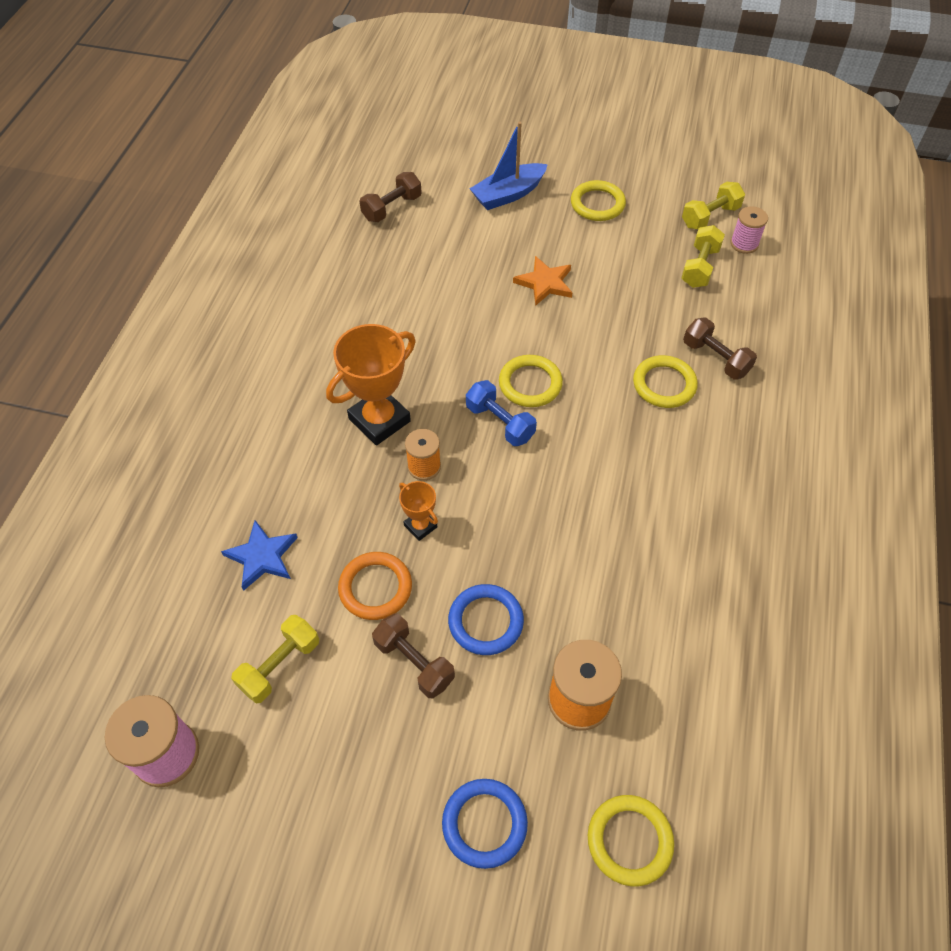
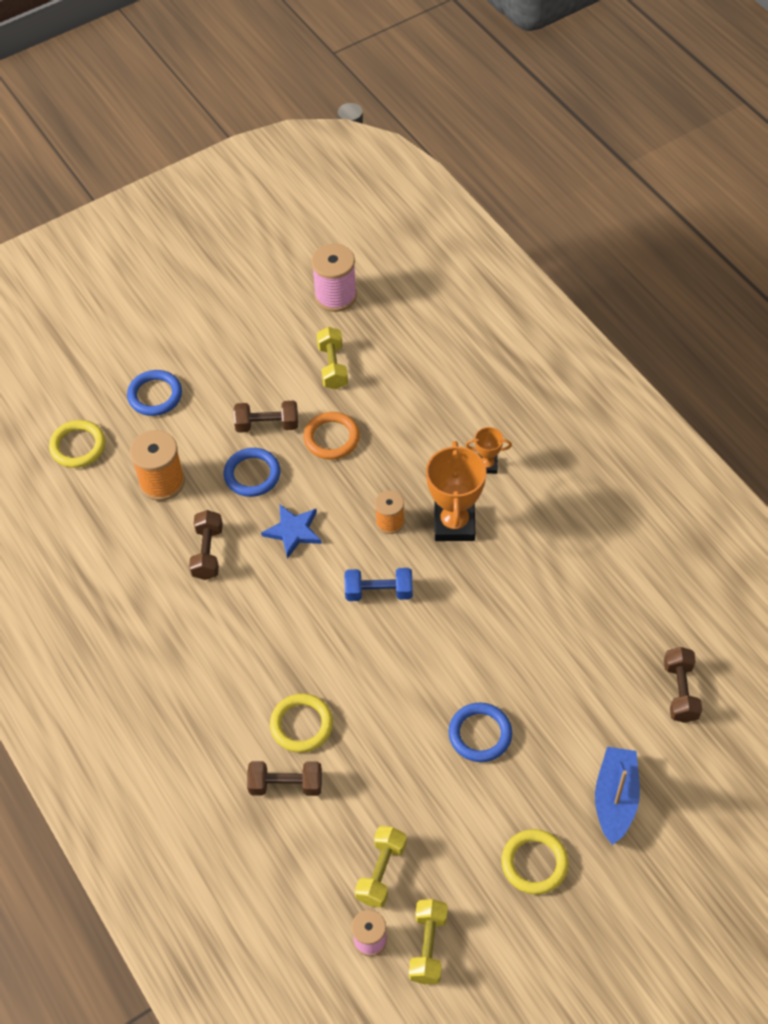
camera: 135 degrees right, 0 degrees up
blue star [221,520,298,591] -> blue star moved to [261,505,322,559]
orange trophy [399,481,438,541] -> orange trophy moved to [466,427,512,474]
yellow ring [499,355,563,407] -> none
orange star [513,256,573,306] -> blue ring [449,703,512,762]
yellow dumbbell [682,225,725,288] -> yellow dumbbell turned 45 degrees clockwise [355,826,407,908]
none -> brown dumbbell [189,510,223,580]

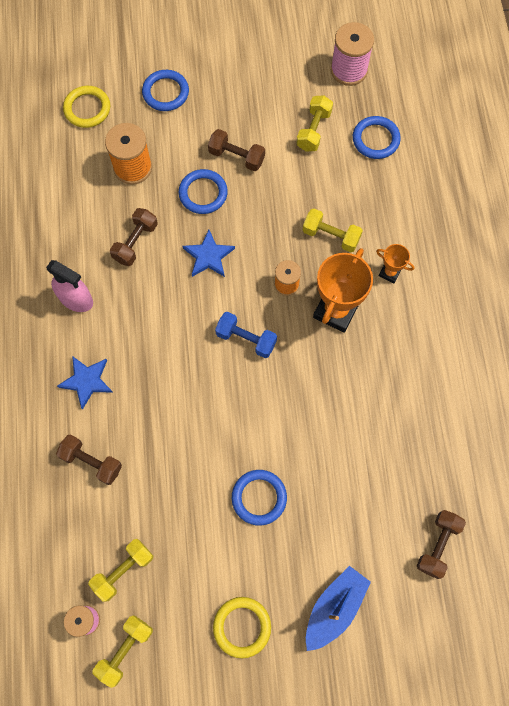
camera: 25 degrees right, 15 degrees up
yellow ring [270,694,333,753] -> none
orange ring [304,412,360,460] -> none
none -> pink spray bottle [46,260,93,312]
none -> blue star [57,356,112,409]
none -> yellow dumbbell [303,209,363,252]
none -> blue ring [353,116,401,159]

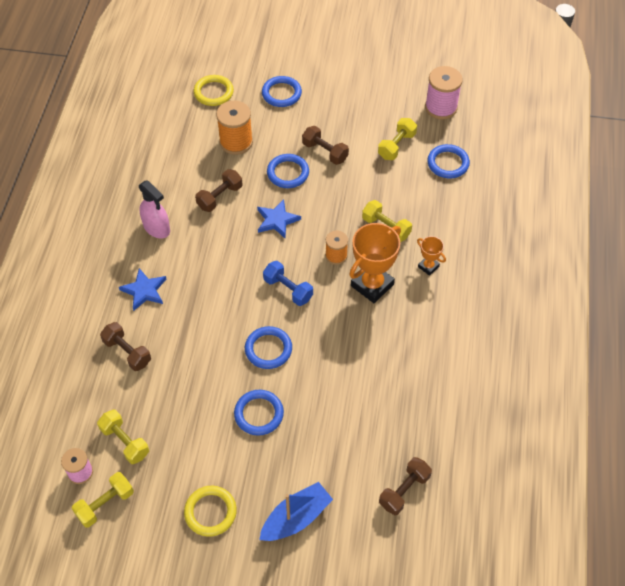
camera: 15 degrees right, 15 degrees down
yellow dumbbell [88,539,153,602] -> yellow dumbbell turned 75 degrees clockwise [97,410,149,464]
none -> blue ring [245,326,292,369]

